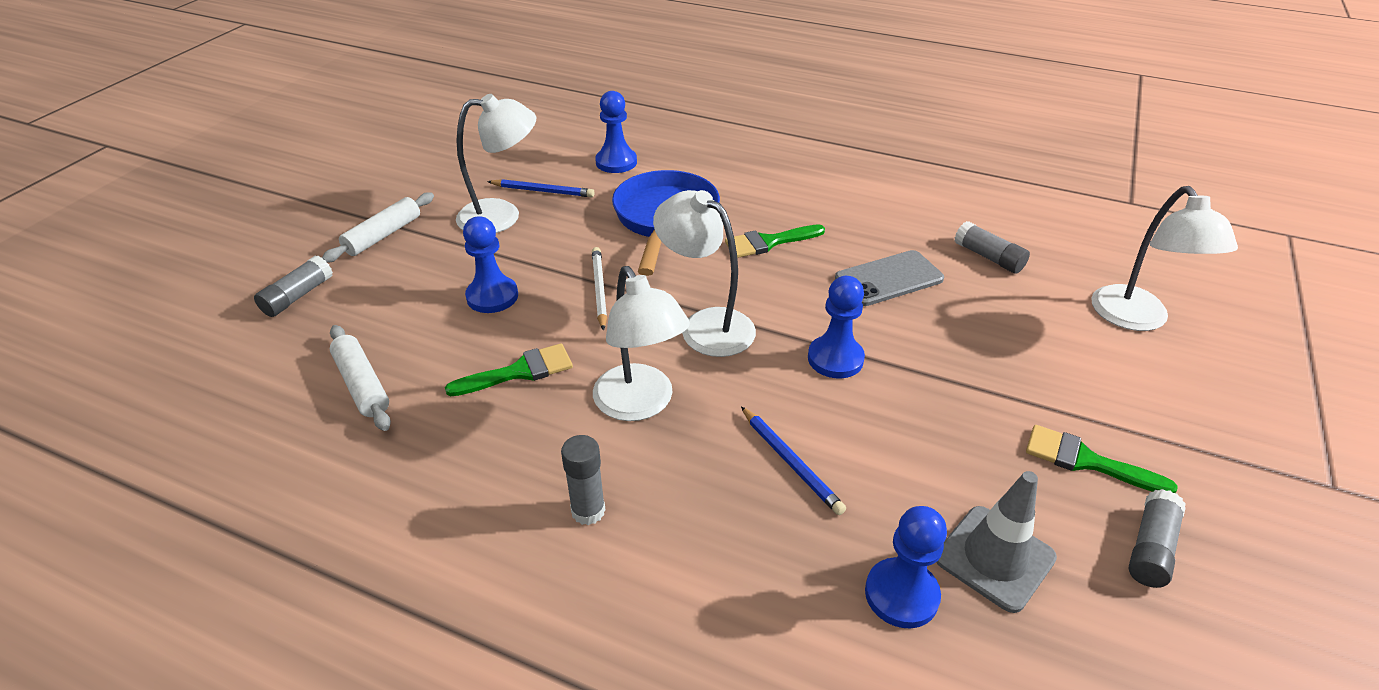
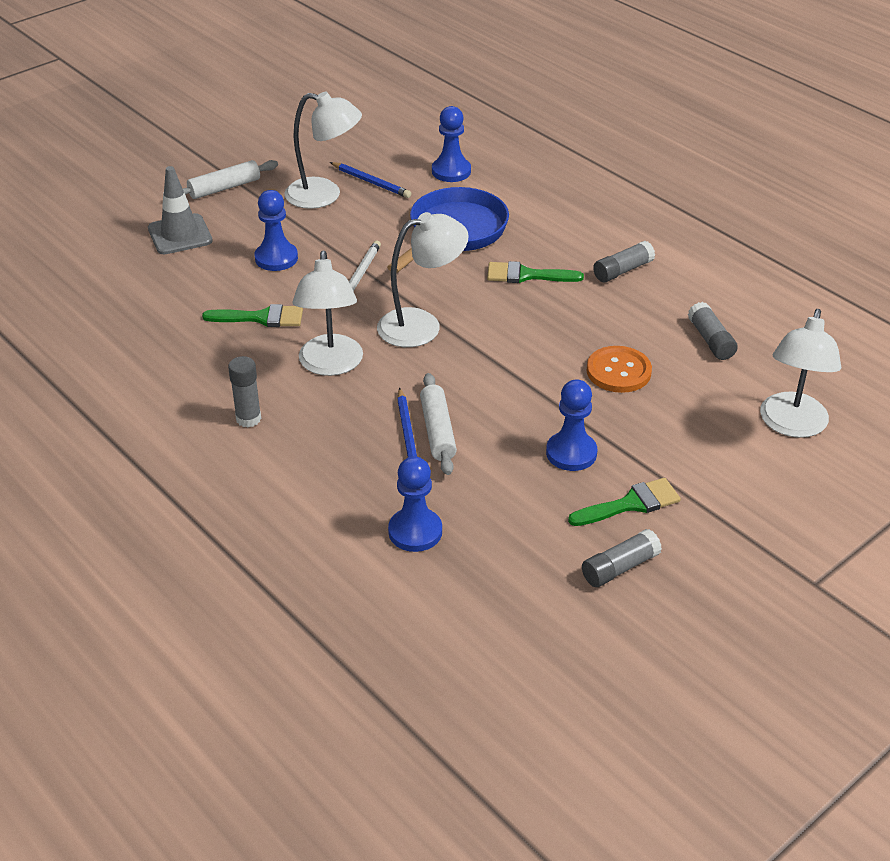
camera: 25 degrees right, 0 degrees up
grey glue stick [254,256,333,317] -> grey glue stick moved to [593,241,655,282]
white rolling pin [330,325,391,431] -> white rolling pin moved to [420,373,457,475]
white lamp [653,190,756,357] -> white lamp turned 90 degrees clockwise [377,212,469,347]
blue pawn [808,276,865,378] -> blue pawn moved to [546,379,597,471]
grey phone [835,250,944,306] -> none
grey traffic cone [937,471,1057,613] -> grey traffic cone moved to [148,166,213,254]
green brush [1026,425,1178,493] -> green brush turned 105 degrees clockwise [568,478,681,526]
none -> orange button [587,346,652,393]

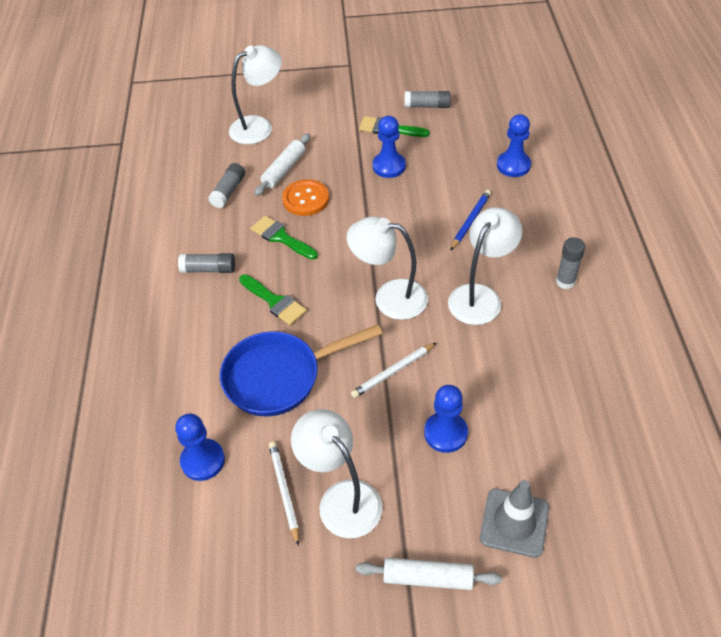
camera: 140 degrees left, 10 degrees up
green brush [202,304,303,327] -> green brush moved to [251,216,318,260]
blue pencil [330,162,411,198] -> white pencil [269,441,299,546]
white rolling pin [420,373,457,475] -> white rolling pin moved to [254,134,310,196]

